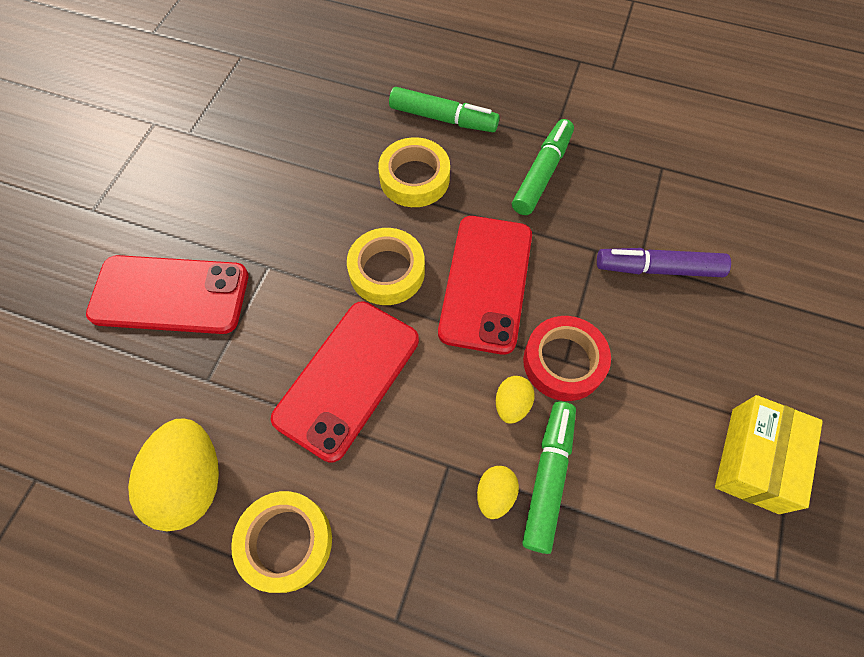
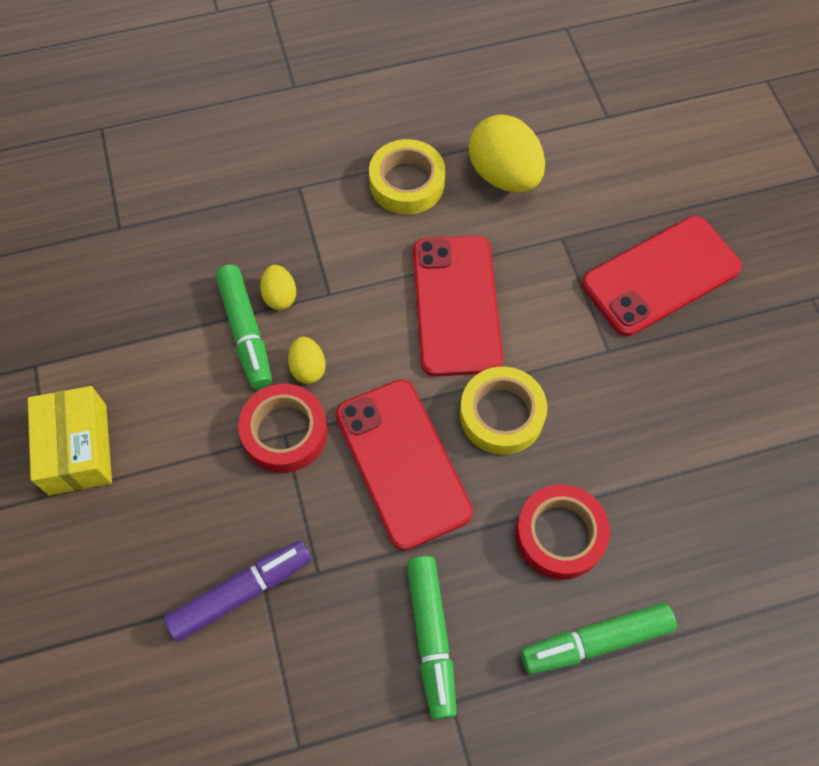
camera: 145 degrees right, 0 degrees up
yellow tape [378,137,450,207] -> red tape [515,484,610,580]

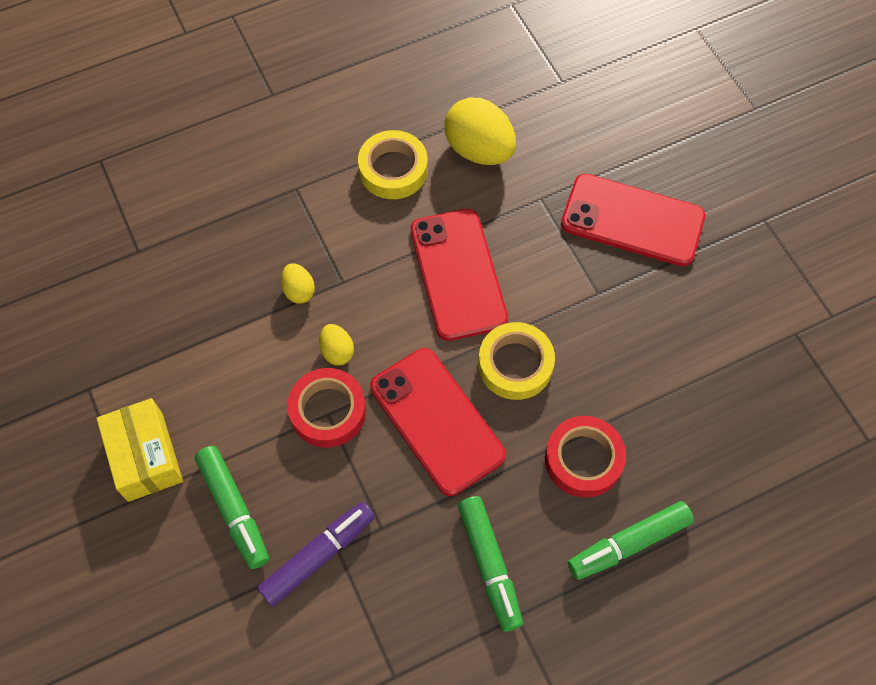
camera: 10 degrees left, 0 degrees up
green marker [215,265,272,389] -> green marker moved to [195,446,269,569]
red phone [582,216,742,336] -> red phone turned 60 degrees clockwise [561,174,705,266]

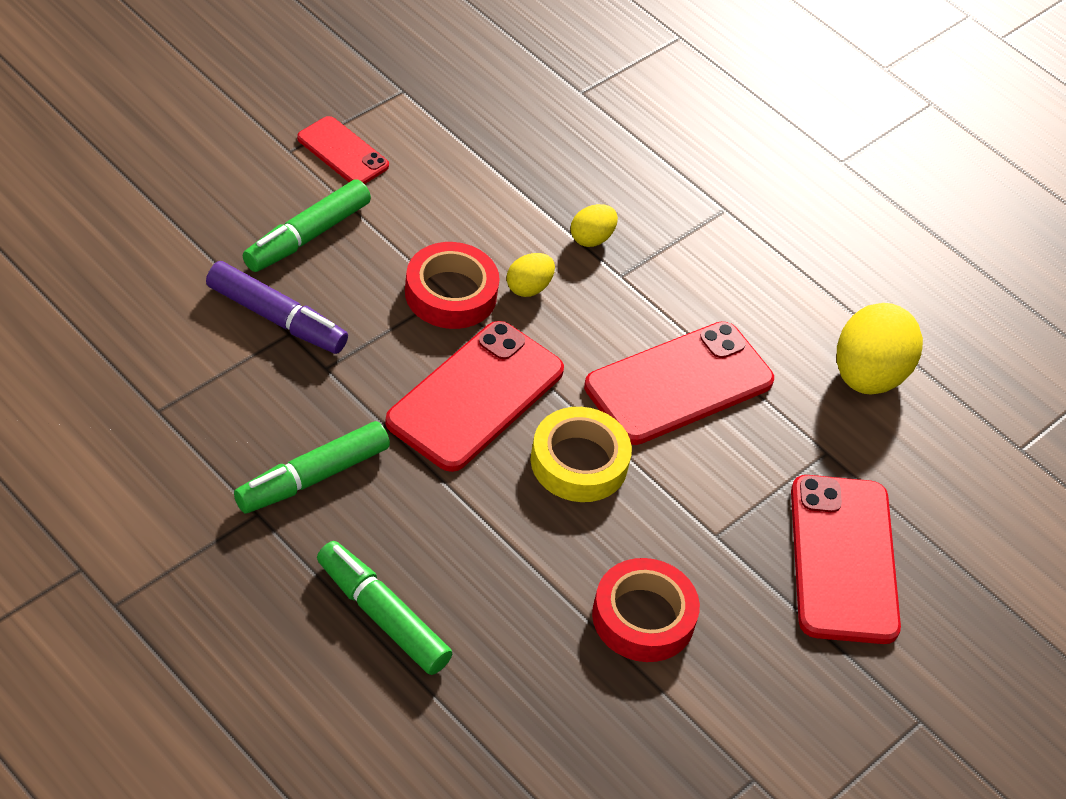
camera: 65 degrees right, 15 degrees down
yellow box [96,398,183,502] -> red phone [297,116,389,184]
yellow tape [358,130,428,199] -> none
red tape [545,416,626,498] -> red tape moved to [592,558,700,662]

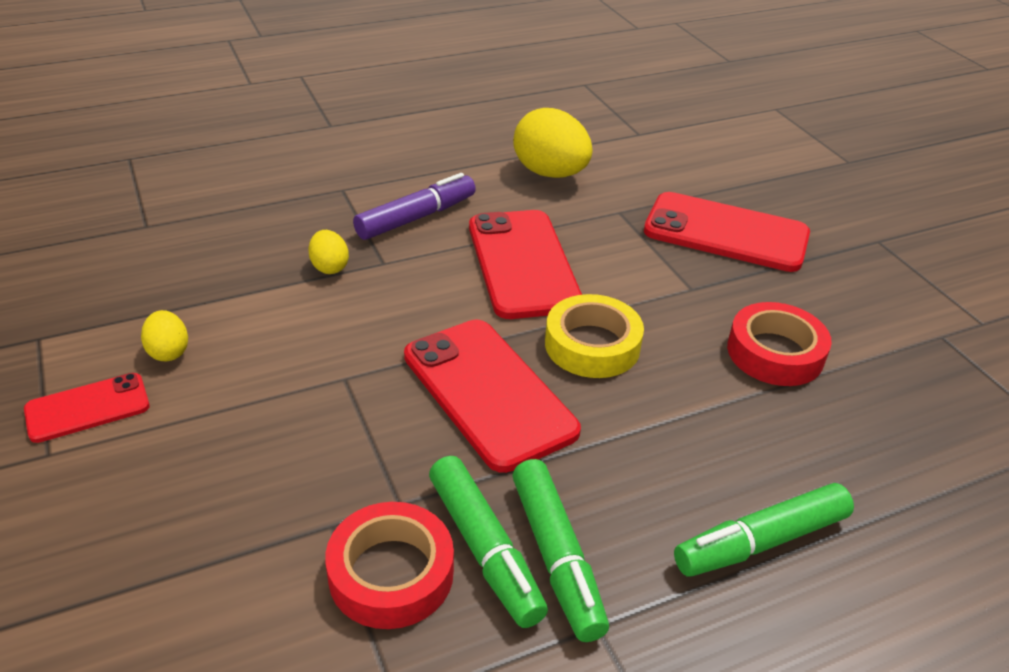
camera: 65 degrees left, 10 degrees down
purple marker [206,261,348,354] -> purple marker moved to [353,173,476,240]
green marker [243,179,371,272] -> green marker moved to [429,456,548,628]
red tape [405,242,500,329] -> red tape moved to [325,502,454,629]
yellow egg [507,253,555,297] -> yellow egg moved to [141,310,188,361]

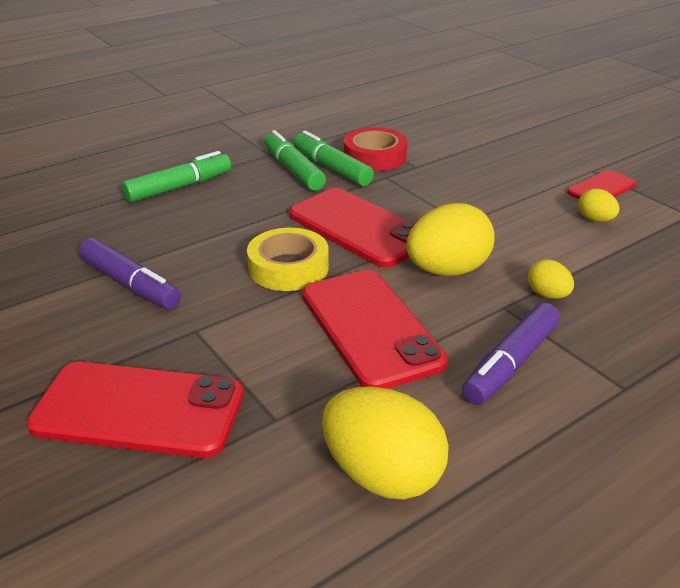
camera: 170 degrees right, 5 degrees down
red tape [727,302,832,386] -> purple marker [79,238,181,309]
none -> yellow egg [406,203,495,276]

